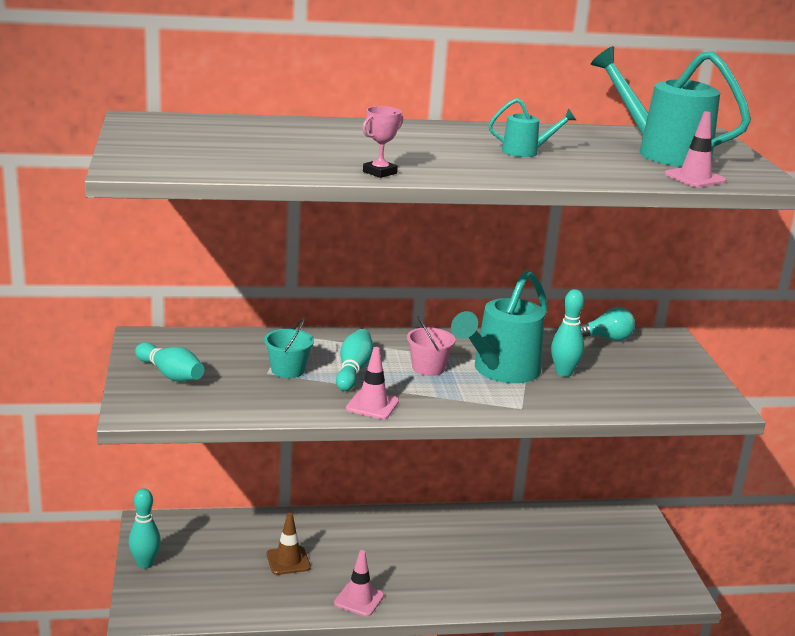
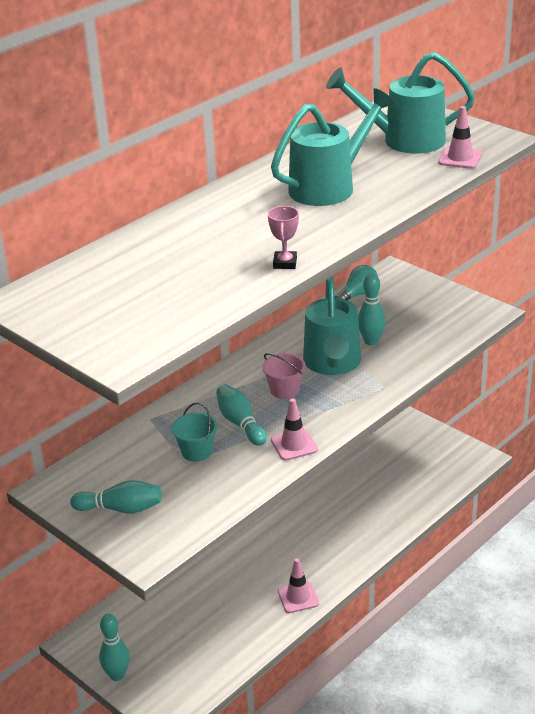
camera: 35 degrees left, 10 degrees up
brown traffic cone [266,513,311,575] -> none
turquoise watering can [488,98,576,157] -> turquoise watering can [271,88,395,206], size x2.04

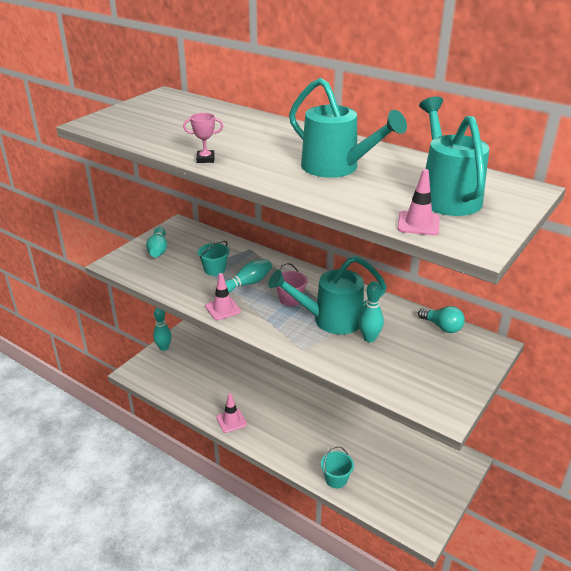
camera: 80 degrees right, 0 degrees up
none -> turquoise bucket [321,446,354,488]

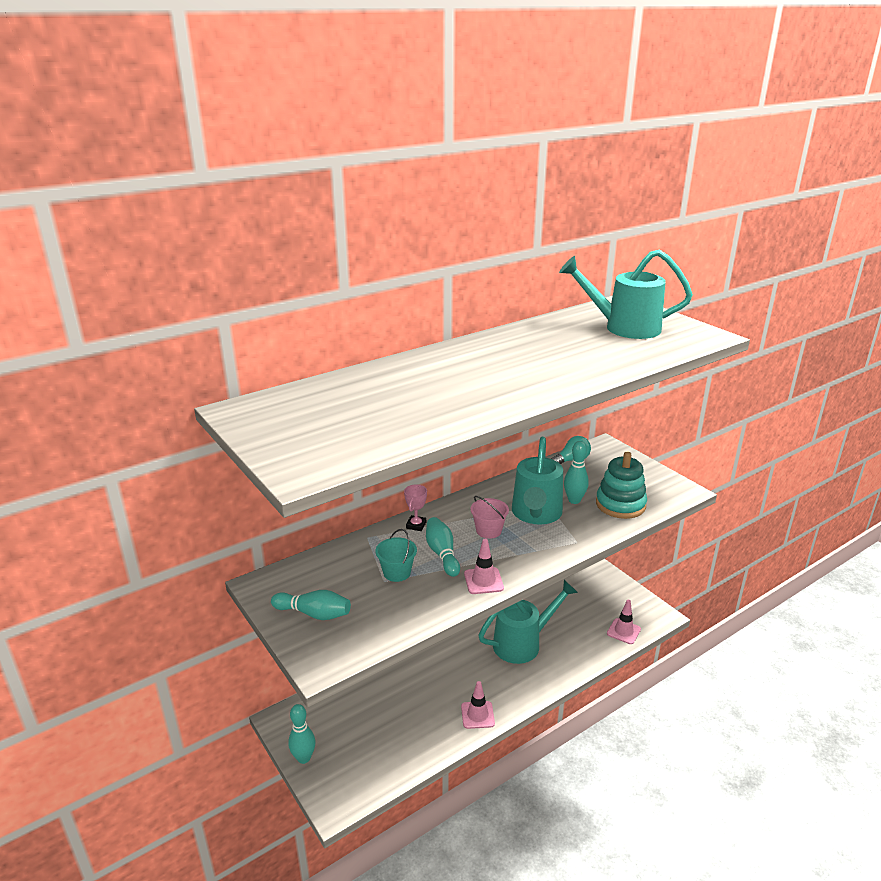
camera: 70 degrees left, 5 degrees down
pink trophy [183,113,223,163] -> pink trophy moved to [404,485,427,531]
turquoise watering can [289,78,407,178] -> turquoise watering can moved to [478,580,578,664]
turquoise bucket [321,446,354,488] -> none
pink traffic cone [397,169,440,235] -> pink traffic cone moved to [607,600,641,644]
none -> turquoise stacking toy [596,452,647,519]

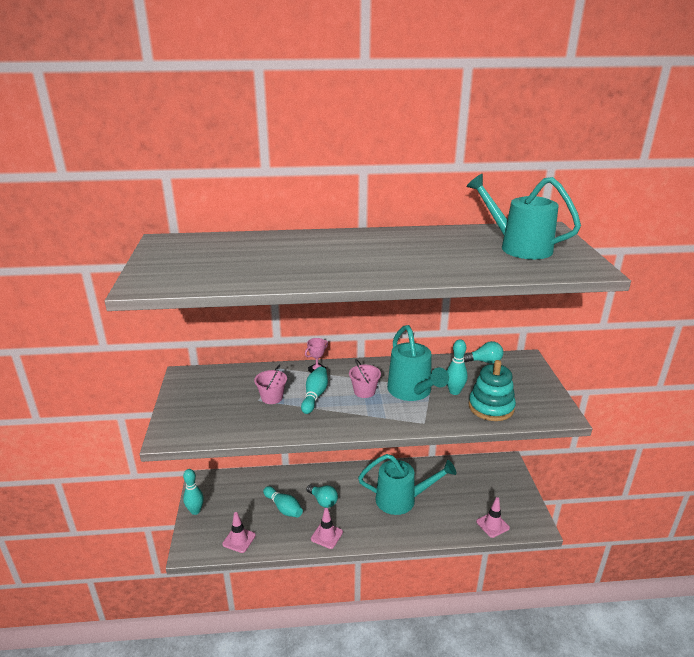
camera: 30 degrees right, 0 degrees up
turquoise bowling pin [271,590,351,620] -> turquoise bowling pin moved to [263,486,303,517]
turquoise bucket [376,529,417,582] -> pink bucket [254,365,287,404]
pink traffic cone [464,539,504,594] -> pink traffic cone moved to [222,512,256,553]
turquoise watering can [512,437,563,525] -> turquoise watering can turned 60 degrees counterclockwise [387,325,449,401]
none -> turquoise light bulb [307,484,338,508]

